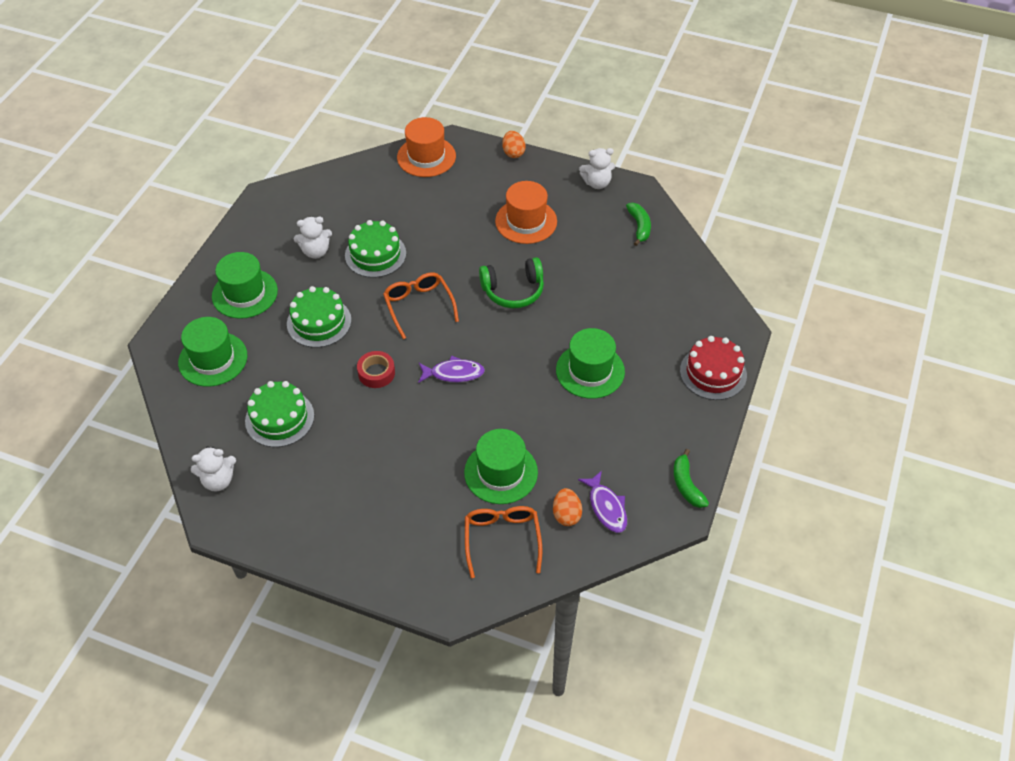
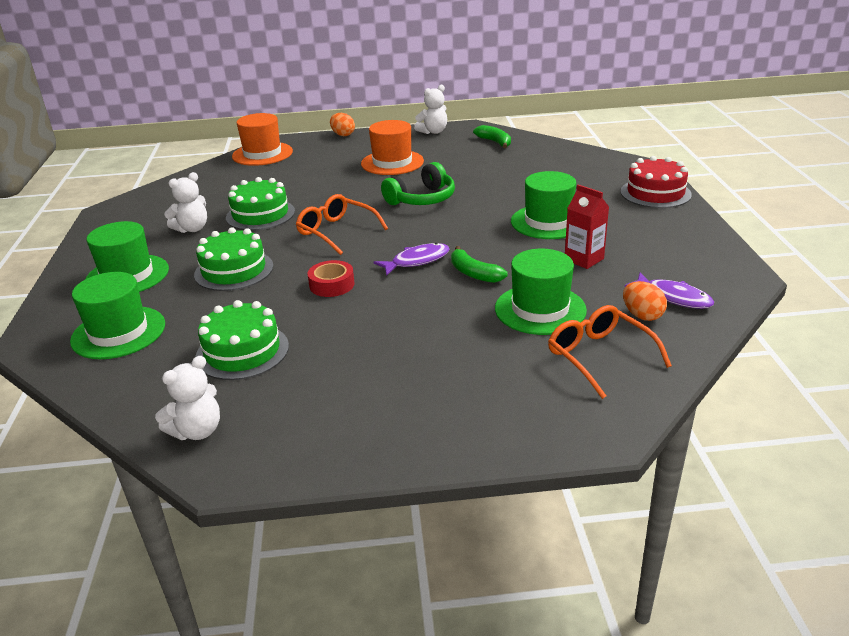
camera: 25 degrees left, 20 degrees down
green banana [673,449,709,508] -> green banana moved to [451,246,508,283]
none -> red carton [565,185,609,269]

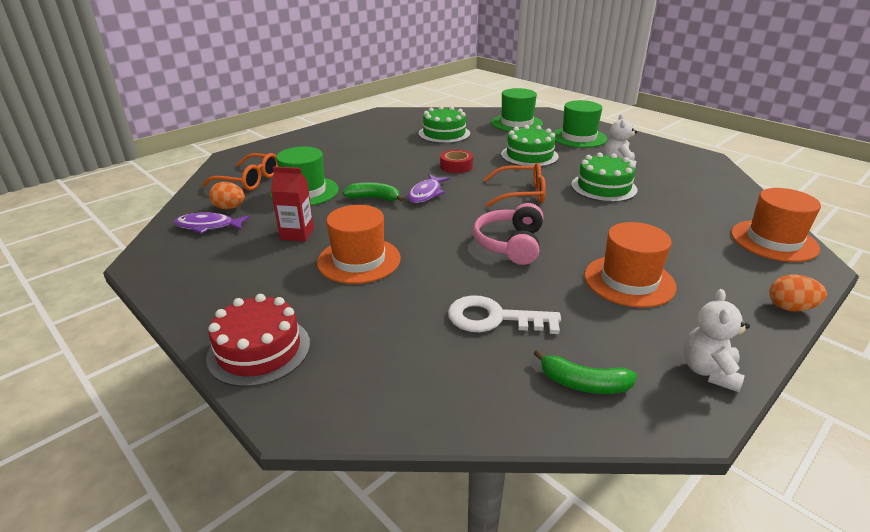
camera: 140 degrees right, 0 degrees up
white teddy bear [155,356,220,440] -> none
green headphones [381,162,455,205] -> pink headphones [473,203,543,265]
green hat [511,171,576,239] -> orange hat [317,205,401,284]
none -> white key [448,295,561,334]

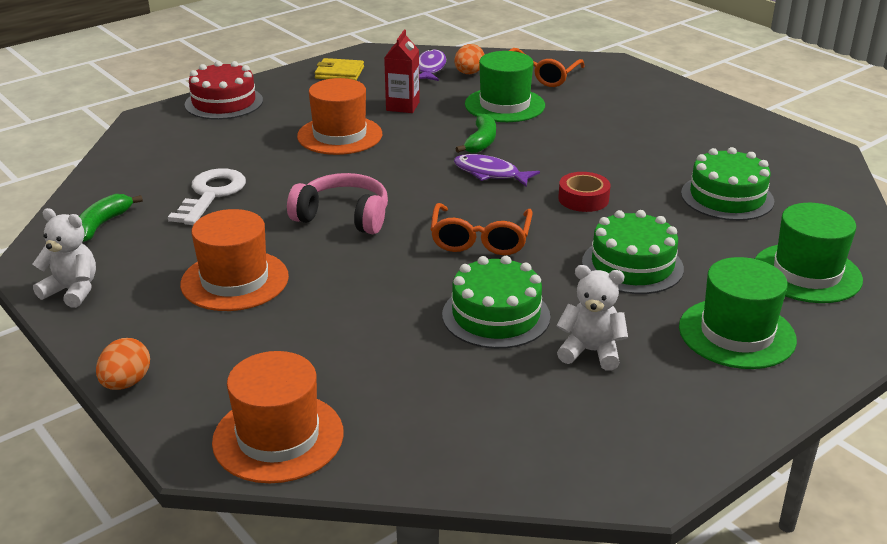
camera: 95 degrees right, 0 degrees up
none -> yellow wallet [315,58,364,80]

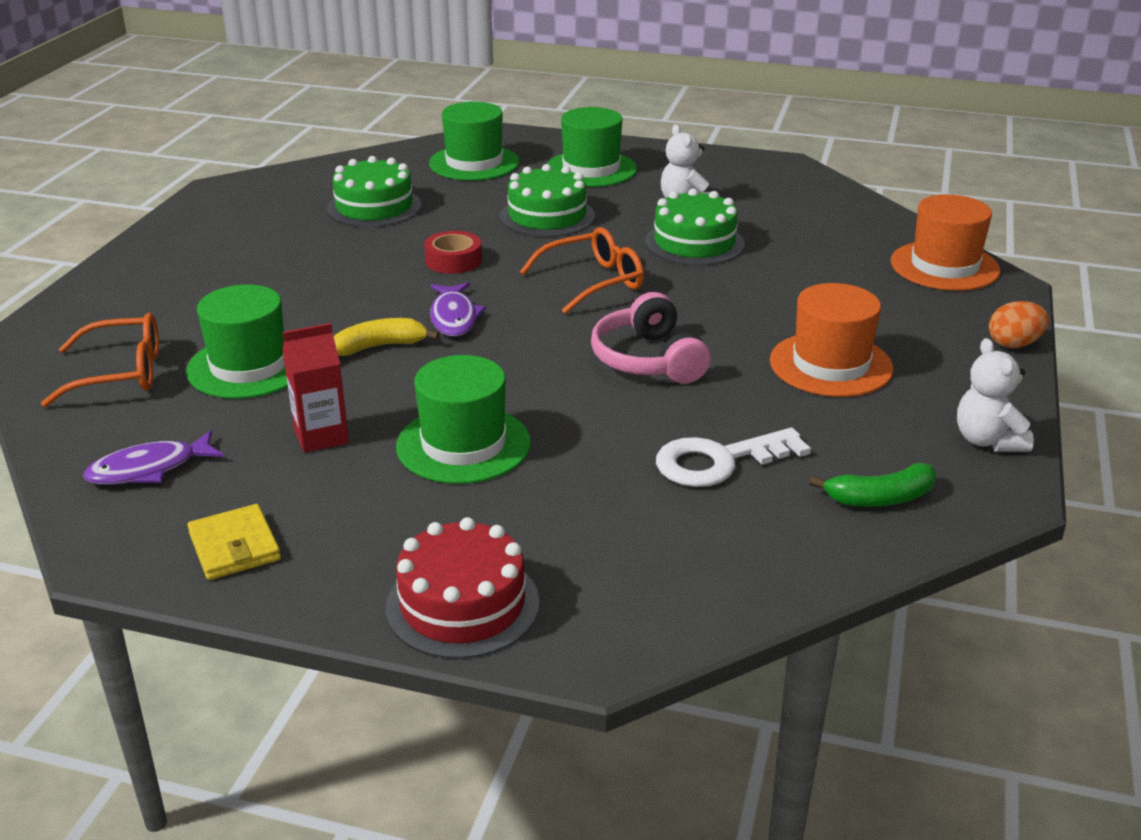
camera: 125 degrees left, 0 degrees up
orange hat [297,78,382,155] -> green hat [396,355,531,484]
orange egg [454,44,485,74] -> none
green banana [455,114,496,153] -> yellow banana [334,318,440,356]

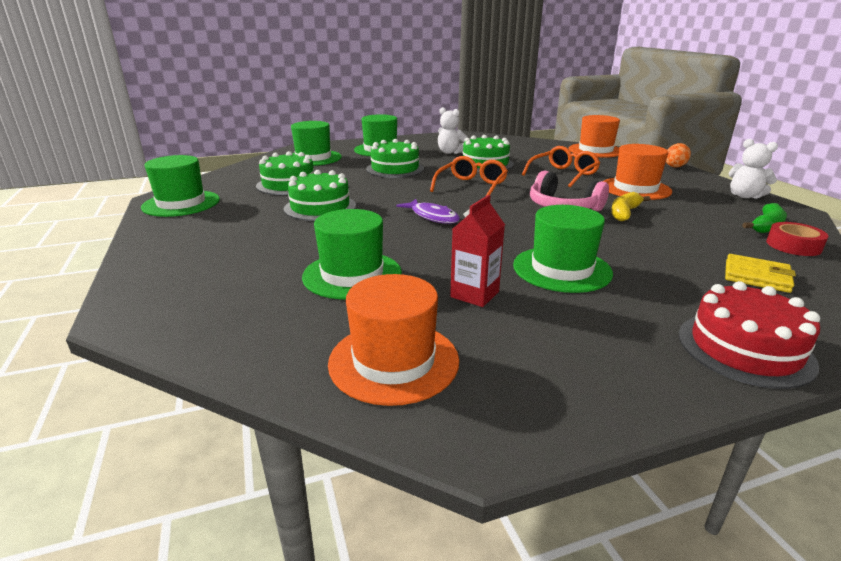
camera: 35 degrees left, 5 degrees down
orange glasses [41,313,159,407] -> orange glasses moved to [522,146,600,187]
purple fish [83,430,224,485] -> orange hat [328,274,459,406]
yellow wallet [187,504,281,580] -> yellow wallet moved to [725,254,796,293]
yellow banana [334,318,440,356] -> yellow banana moved to [611,192,650,221]
red tape [424,231,482,274] -> red tape moved to [766,222,829,256]
white key [656,428,811,487] -> none
none -> green hat [141,155,220,217]
none -> green cake [284,170,356,221]

